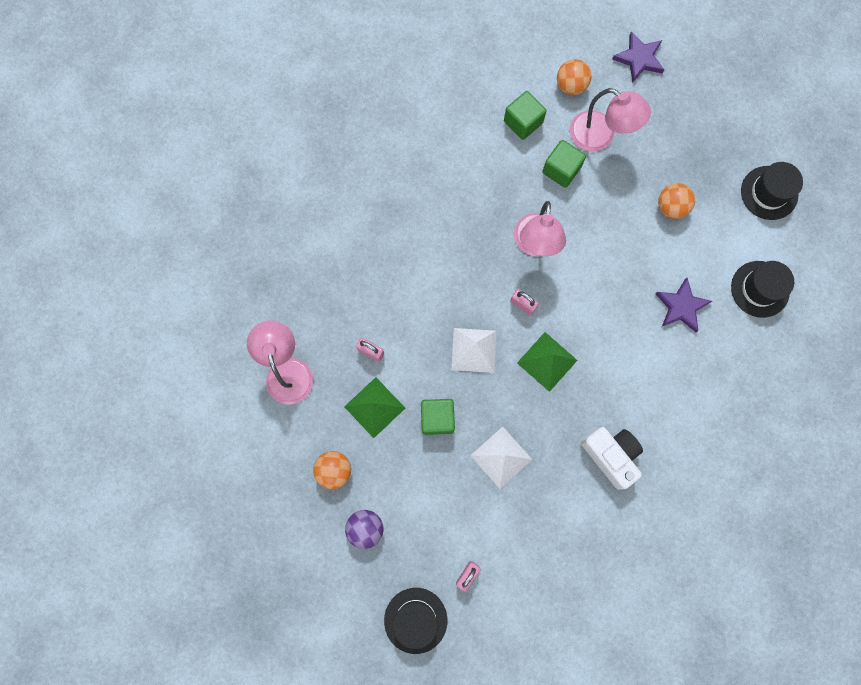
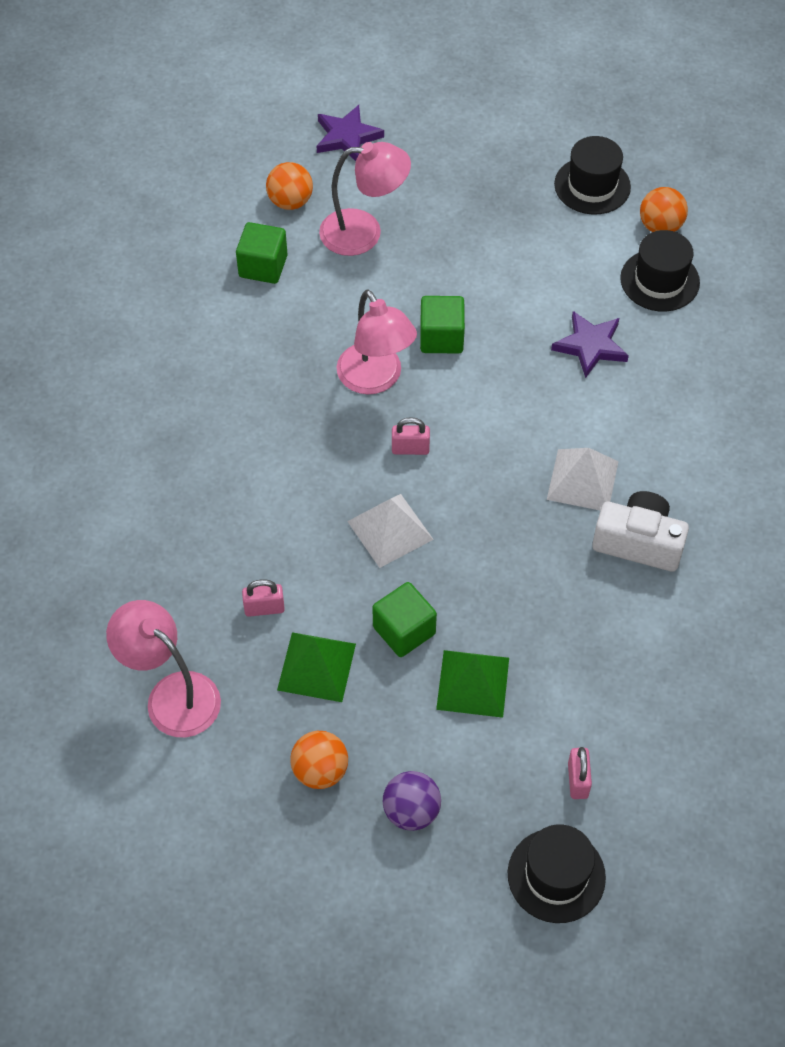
camera: 35 degrees left, 20 degrees down
white pyramid [470,427,532,489] -> white pyramid moved to [547,448,619,511]
green pyramid [517,332,578,392] -> green pyramid moved to [436,650,509,718]
green cube [542,140,586,188] -> green cube moved to [420,296,465,353]
orange ball [658,183,695,219] -> orange ball moved to [640,187,688,232]

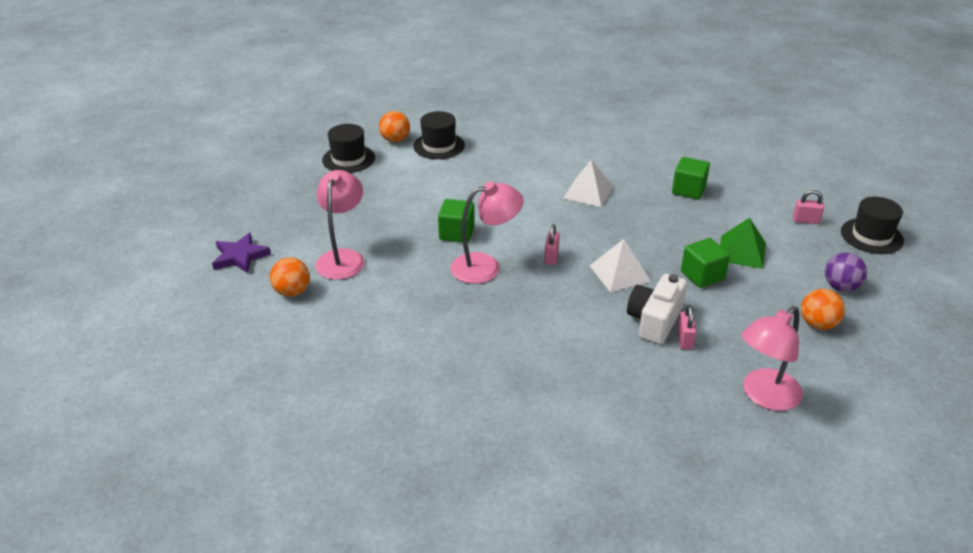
camera: 80 degrees left, 20 degrees down
green cube [236,222,287,284] -> green cube moved to [672,157,710,199]
green pyramid [277,632,356,702] -> none
purple star [551,311,629,378] -> none
white camera [592,491,689,572] -> white camera moved to [627,274,687,344]

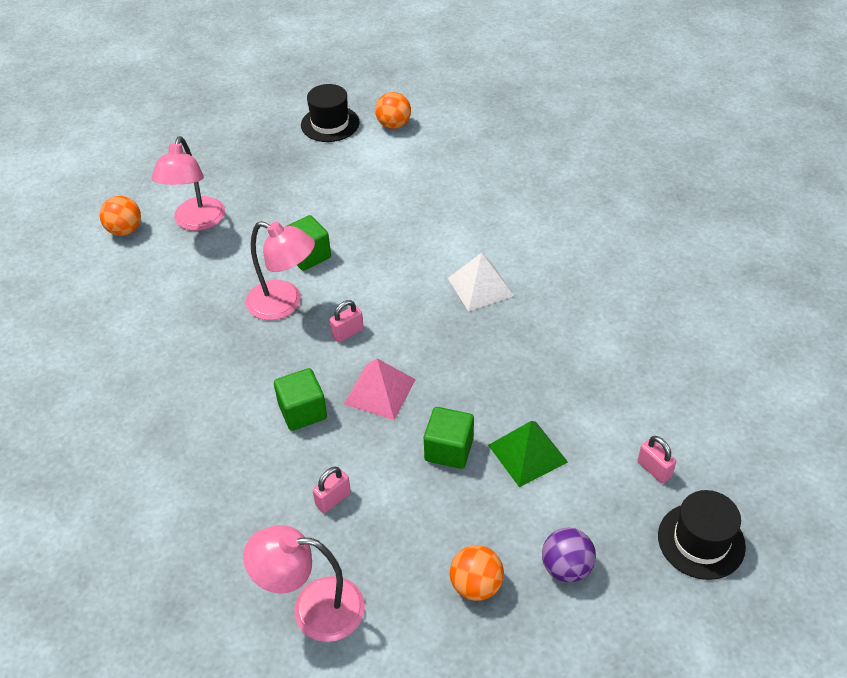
camera: 45 degrees right, 10 degrees up
purple star [212,233,271,273] -> none
pink lamp [315,170,365,280] -> pink lamp turned 135 degrees clockwise [152,136,225,231]
black hat [413,111,465,159] -> none
white pyramid [589,239,651,292] -> pink pyramid [344,358,416,420]
white camera [627,274,687,344] -> none
green cube [672,157,710,199] -> green cube moved to [274,368,327,431]

